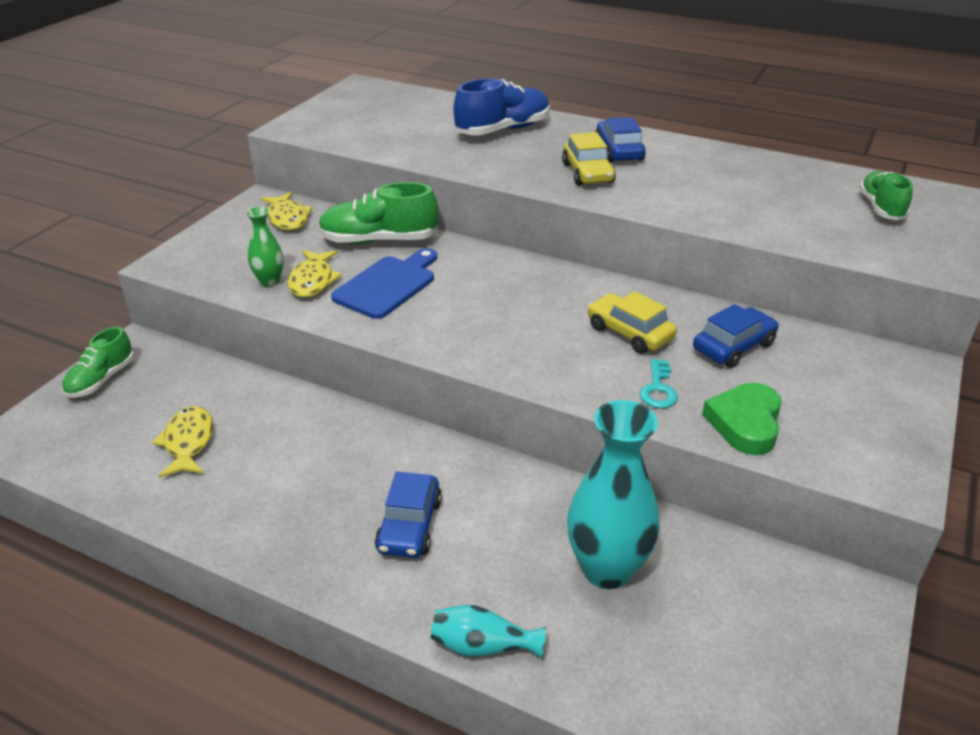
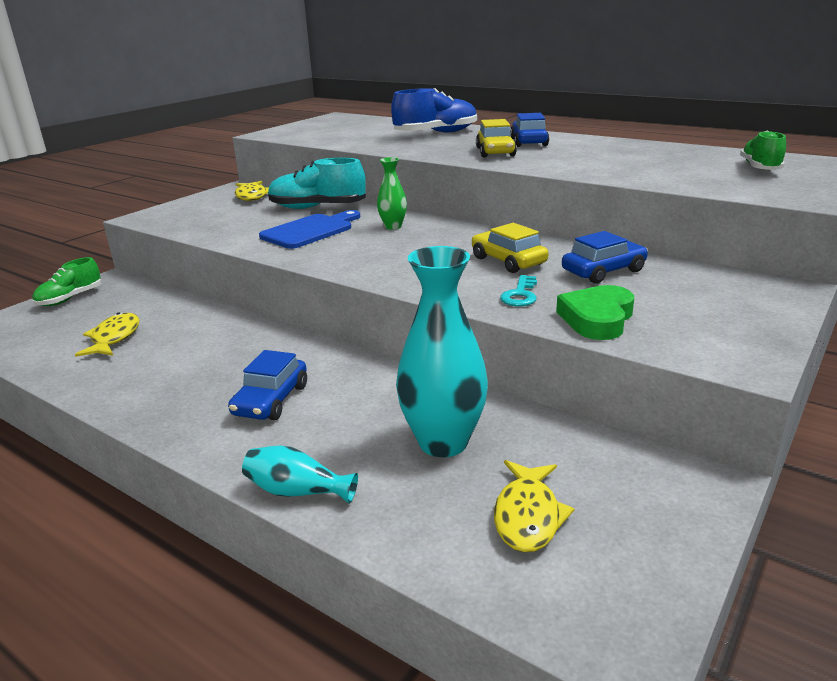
camera: 10 degrees right, 10 degrees down
green vase [246,207,284,287] -> green vase moved to [377,157,407,230]
yellow fish [288,250,342,298] -> yellow fish moved to [494,460,575,552]
green shoe [318,182,438,244] -> turquoise shoe [268,158,366,209]

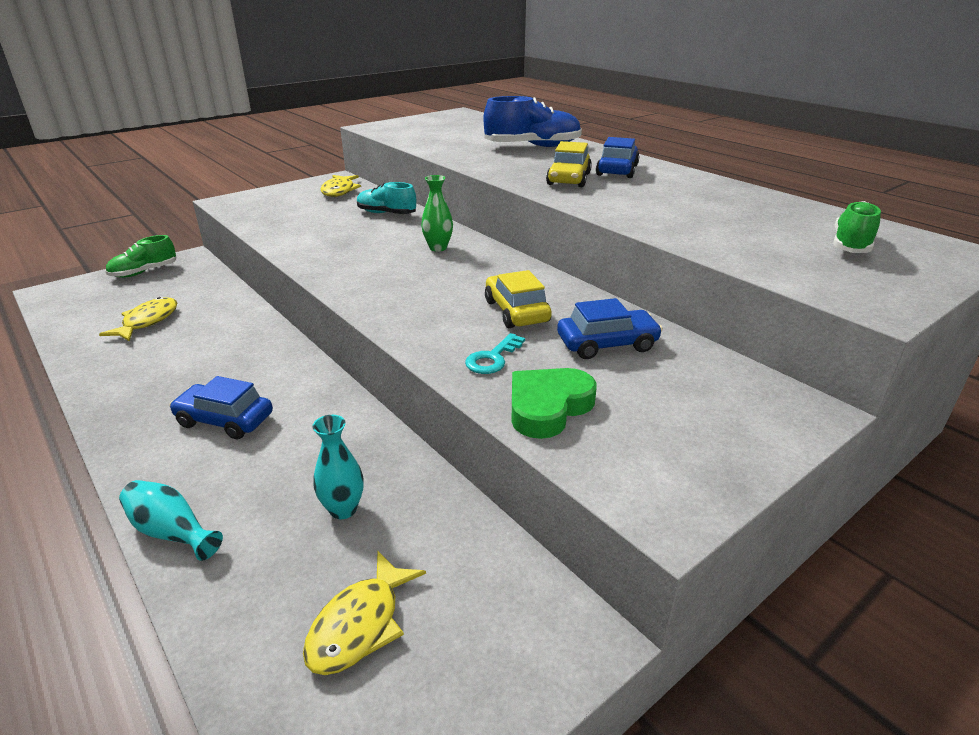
camera: 15 degrees right, 5 degrees up
blue car [228,350,307,420] -> blue car turned 75 degrees clockwise [170,376,273,439]
blue cutting board [259,210,360,249] -> none
turquoise shoe [268,158,366,209] -> turquoise shoe [357,182,416,214], size x0.65
turquoise vase [396,246,488,457] -> turquoise vase [312,415,364,519], size x0.51

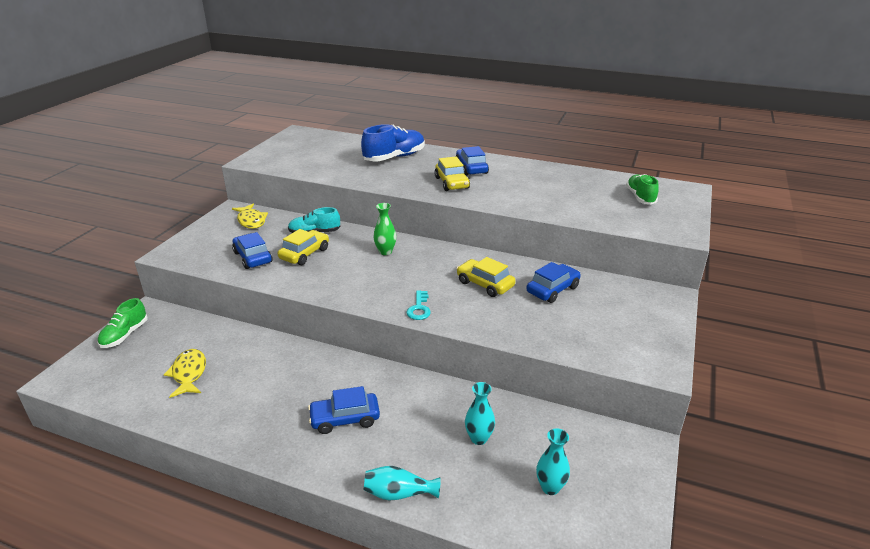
camera: 30 degrees left, 0 degrees up
yellow fish [303,551,426,675] -> turquoise vase [536,428,570,495]
turquoise key [465,333,525,374] -> turquoise key moved to [407,290,431,320]
green heart [512,368,597,439] -> none
none -> blue car [232,232,273,269]
none -> yellow car [278,229,329,265]

